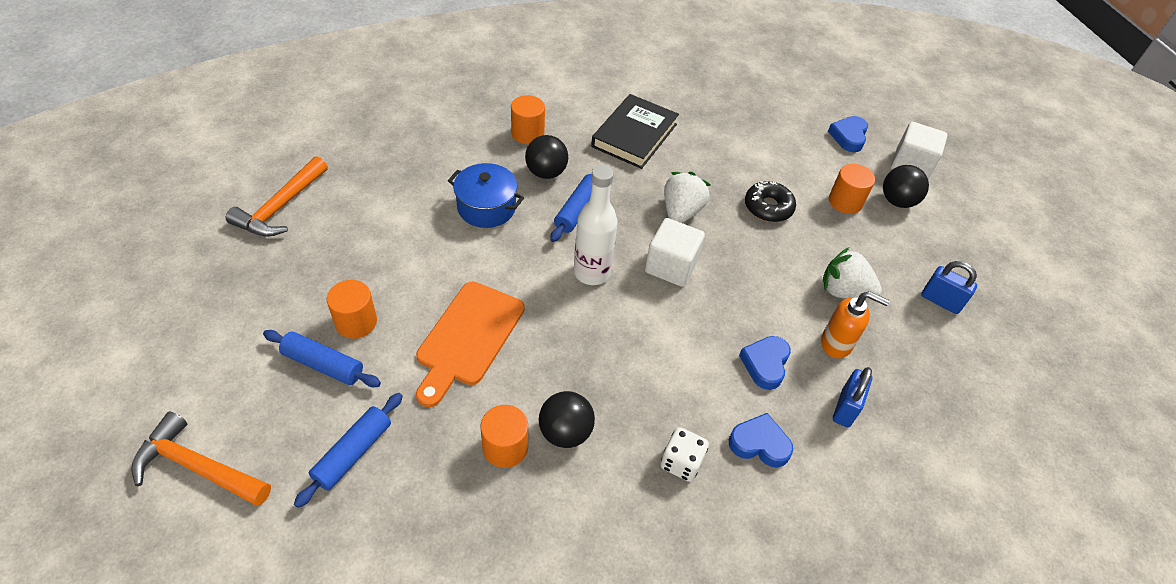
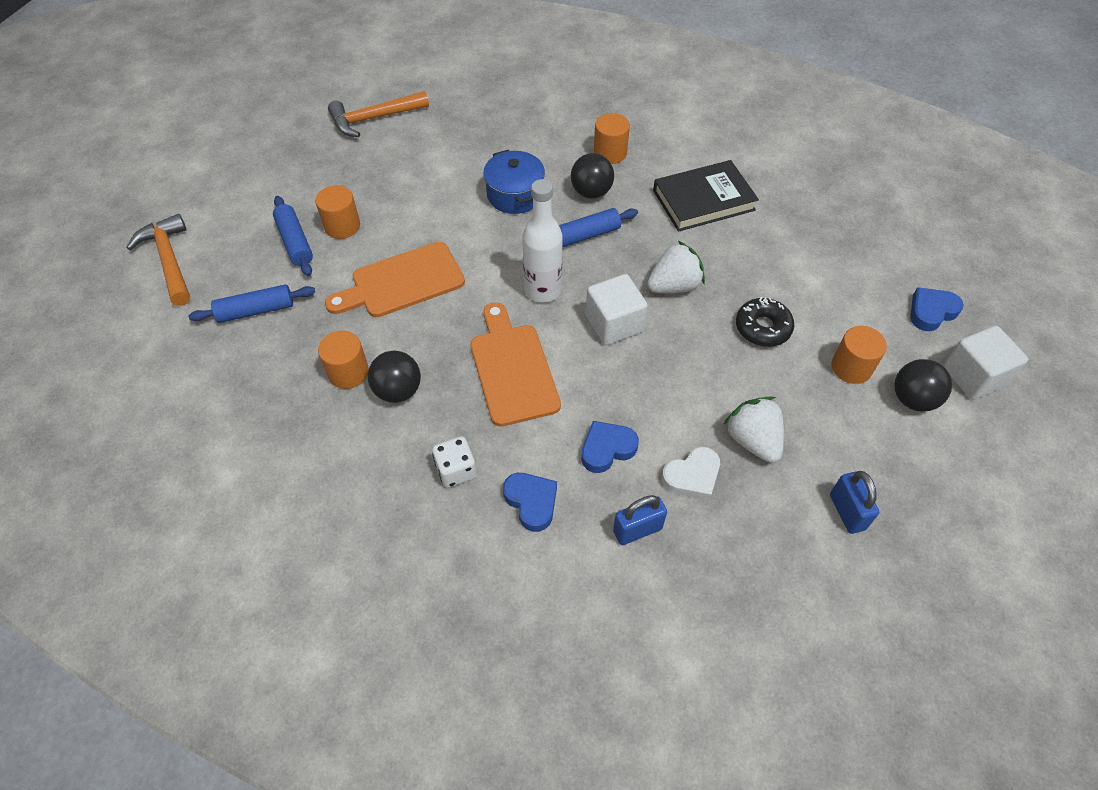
camera: 45 degrees right, 5 degrees up
orange soap dispenser [821,291,890,359] -> white heart [661,447,720,501]
none -> orange cutting board [470,302,561,427]

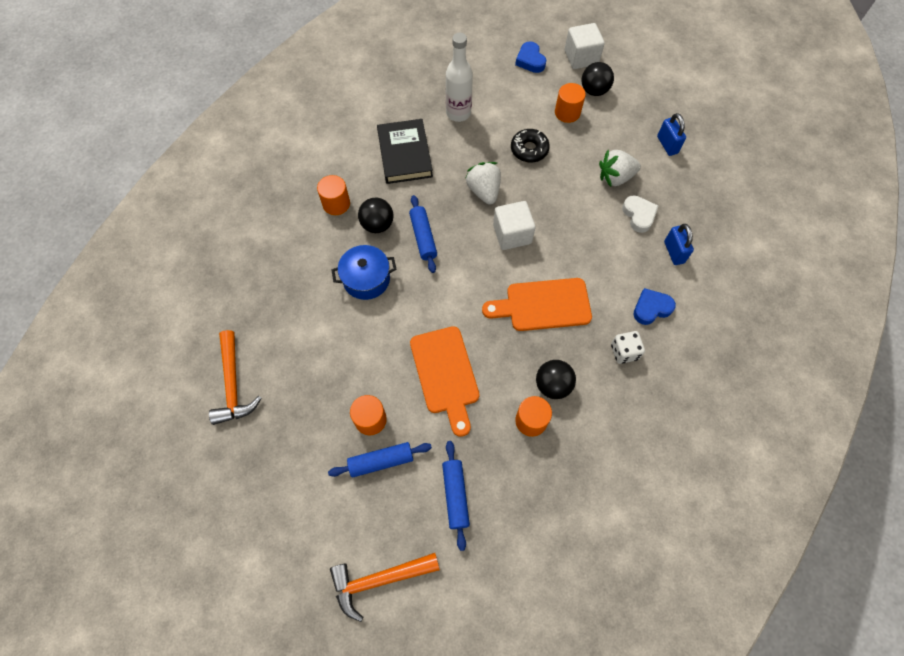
camera: 80 degrees left, 10 degrees up
white bottle [522,179,563,302] -> white bottle moved to [446,33,473,122]
blue heart [581,421,639,473] -> none
blue padlock [830,471,879,534] -> blue padlock turned 75 degrees clockwise [657,113,686,156]

